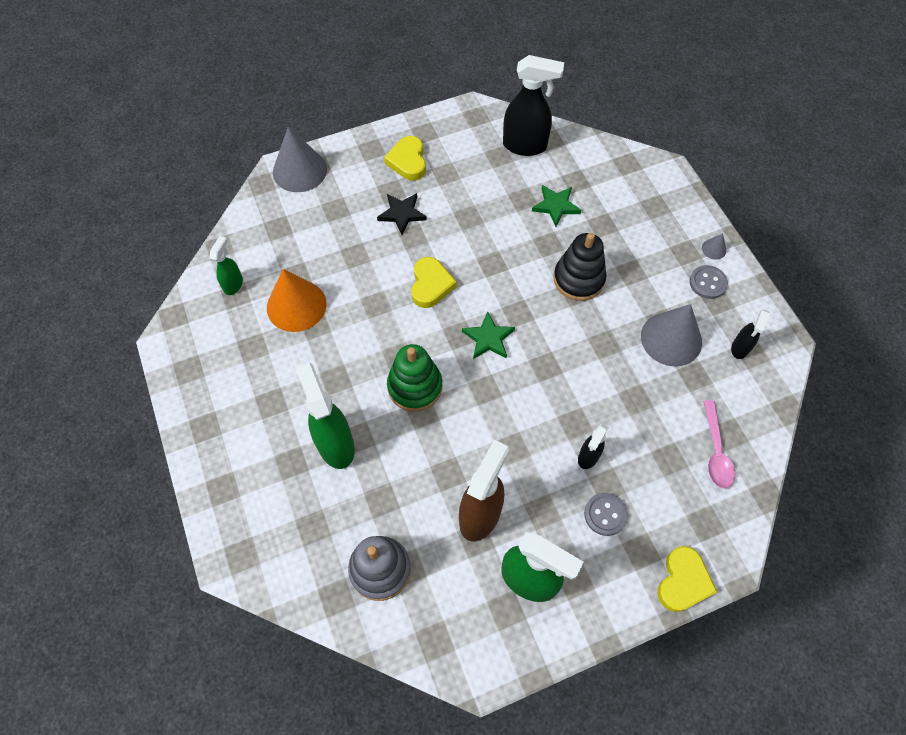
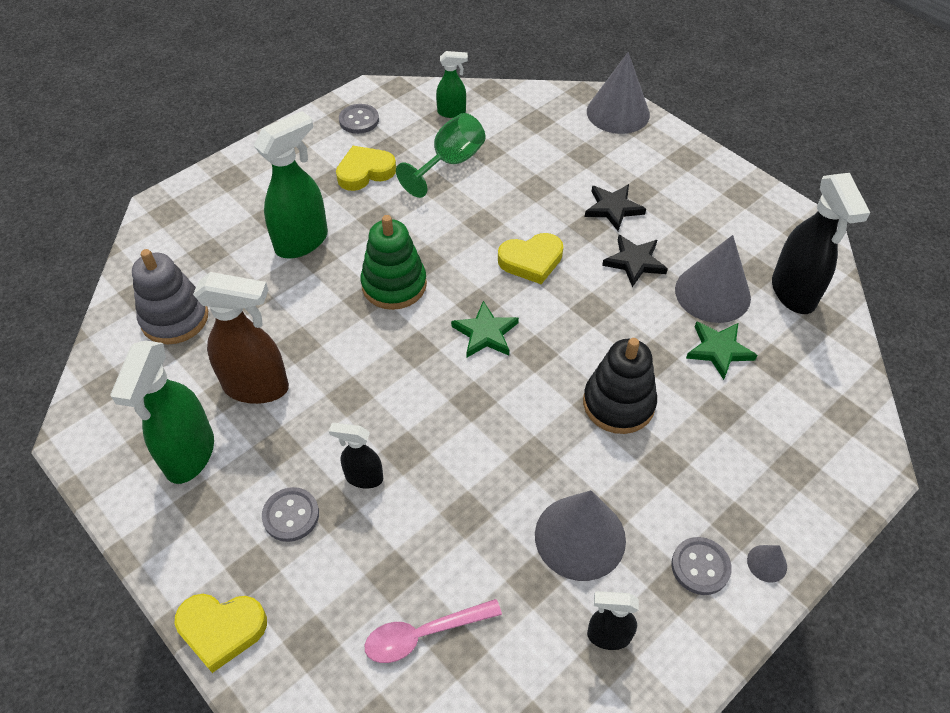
camera: 70 degrees right, 10 degrees down
orange cone [267,269,326,332] -> green goblet [396,113,485,198]
yellow heart [384,136,426,181] -> yellow heart moved to [336,146,396,191]
none -> grey button [339,104,379,134]
none -> black star [602,235,668,287]
none -> grey cone [675,235,751,323]

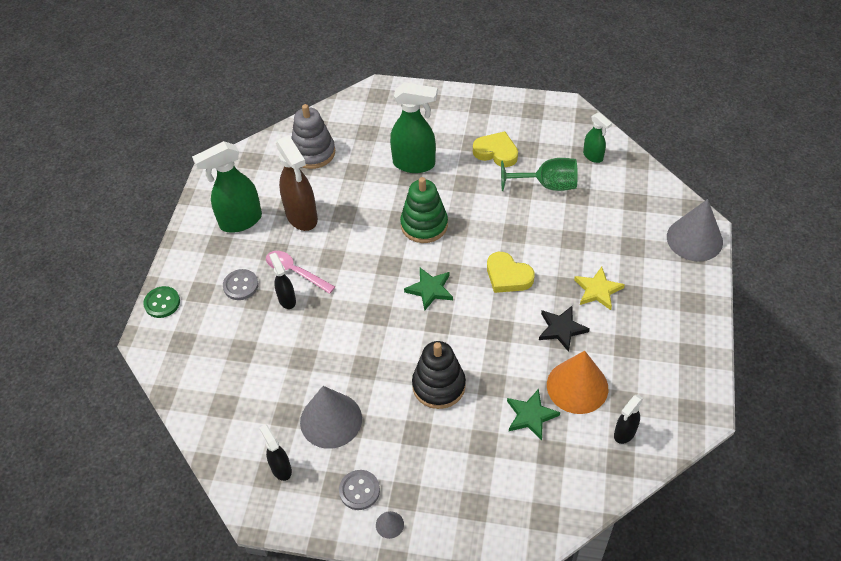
camera: 55 degrees right, 0 degrees up
yellow heart [175,594,267,673] -> green button [143,286,180,318]
grey button [339,104,379,134] -> none
pink spoon [365,599,502,663] -> pink spoon moved to [266,251,335,294]
black star [585,184,646,231] -> yellow star [574,267,625,310]
grey cone [675,235,751,323] -> orange cone [547,351,608,414]
black spray bottle [772,173,870,314] -> black spray bottle [614,394,644,444], size x0.54

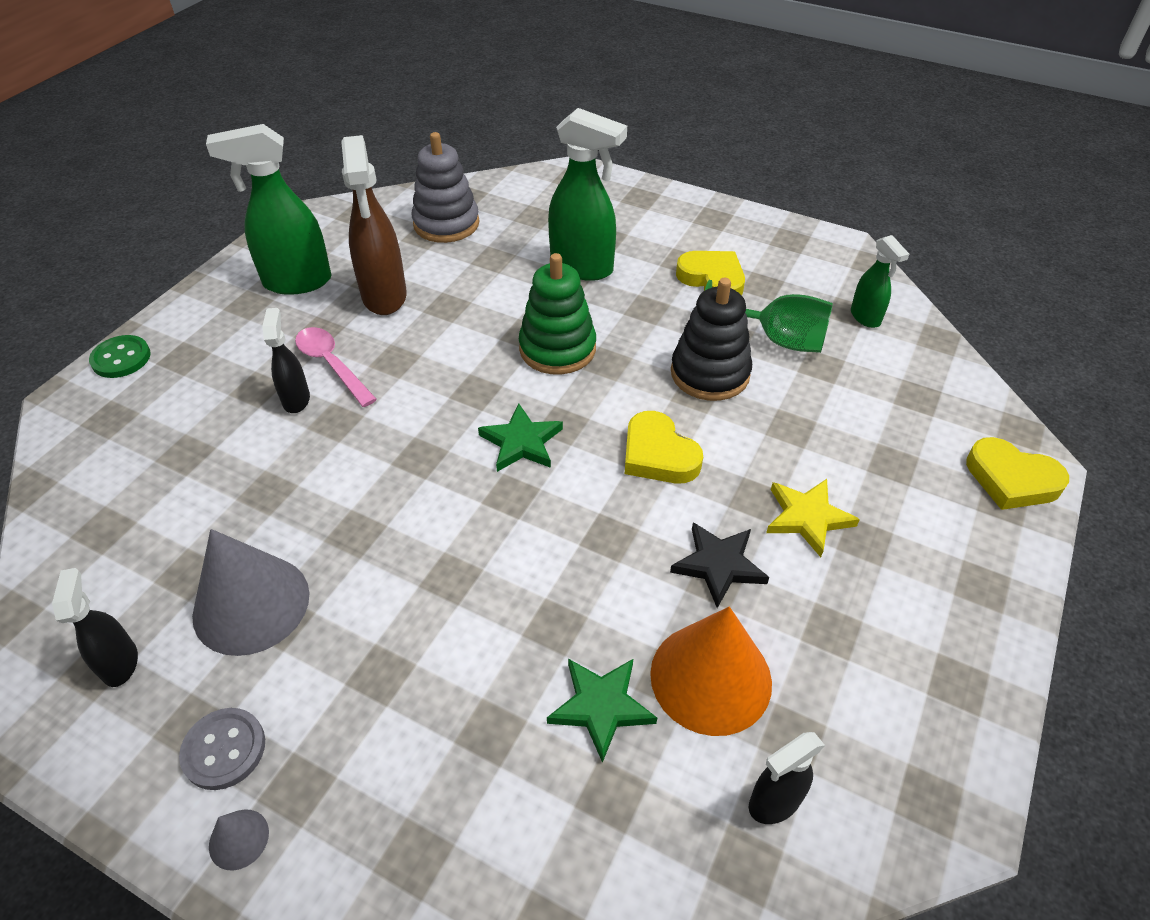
camera: 15 degrees right, 5 degrees down
grey button [223,269,258,300] -> none
black stacking toy [412,341,466,409] -> black stacking toy moved to [671,278,752,401]
grey cone [667,199,723,262] -> yellow heart [966,437,1069,510]

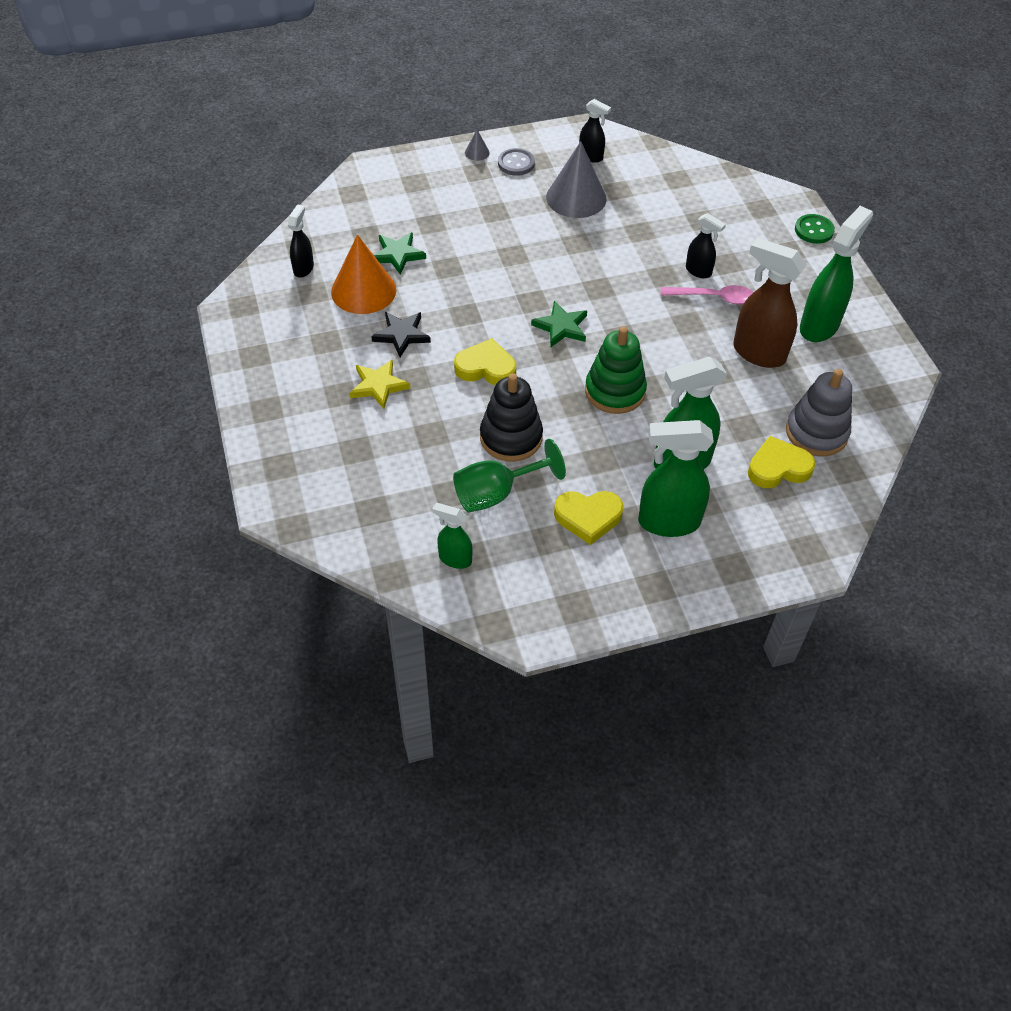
camera: 135 degrees right, 5 degrees up
yellow heart [966,437,1069,510] -> yellow heart moved to [748,436,816,488]
none -> green spray bottle [638,420,714,537]

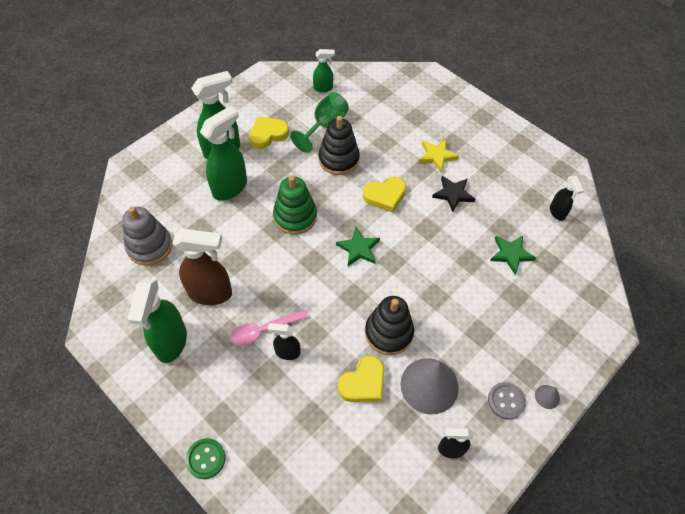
camera: 150 degrees right, 5 degrees up
orange cone [331,235,396,314] -> none
yellow heart [748,436,816,488] -> yellow heart moved to [338,355,384,402]
none -> black stacking toy [365,296,414,355]

